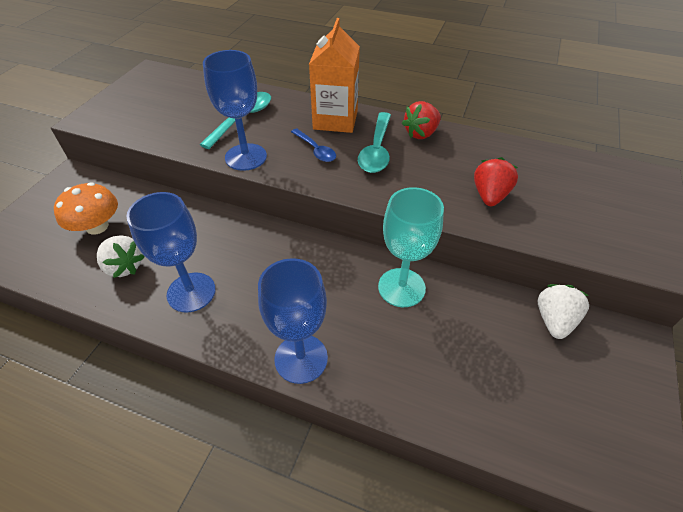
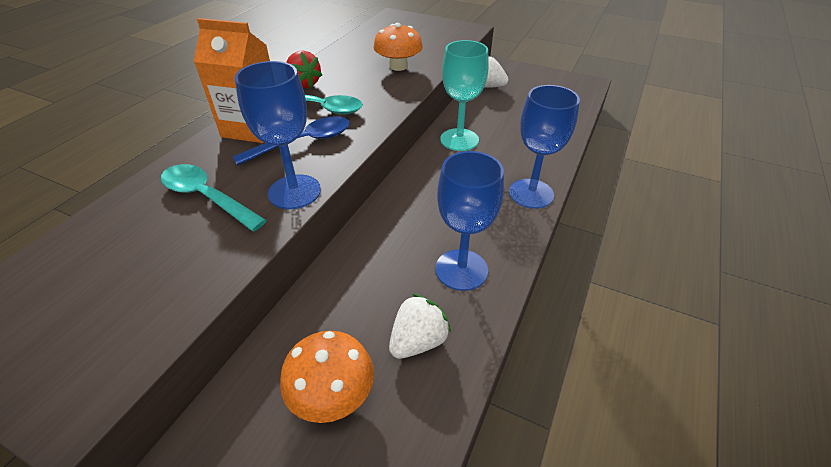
camera: 85 degrees left, 5 degrees down
blue spoon [291,129,336,162] -> blue spoon [232,116,350,166], size x1.55
red strawberry [474,157,518,206] -> orange mushroom [374,23,423,71]

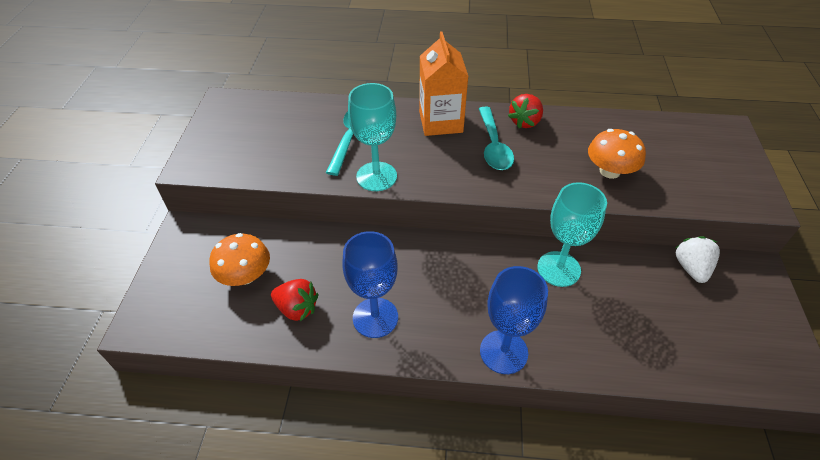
camera: 70 degrees right, 5 degrees up
blue spoon [232,116,350,166] -> none
blue goblet [235,61,321,209] -> turquoise goblet [348,83,397,191]
white strawberry [389,294,451,359] -> red strawberry [271,279,318,322]

